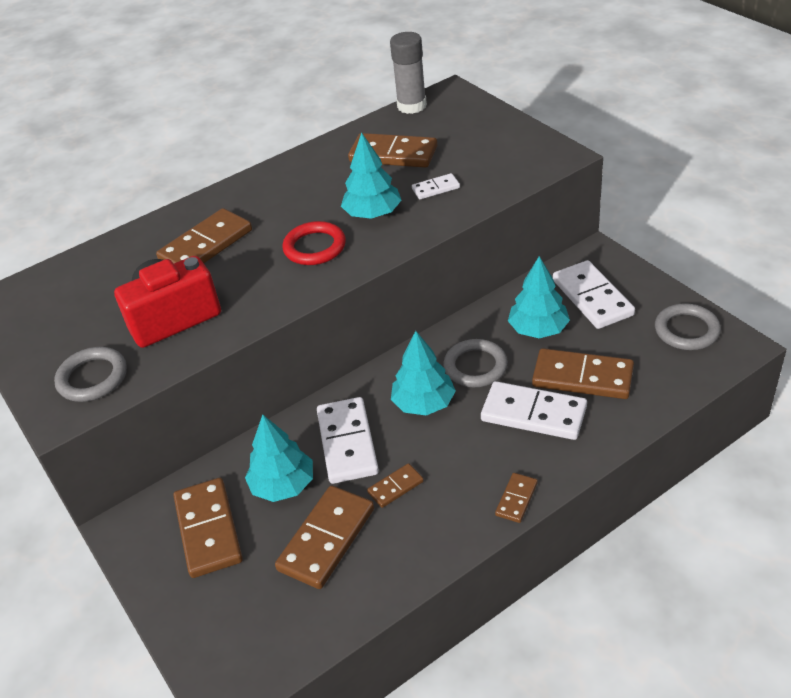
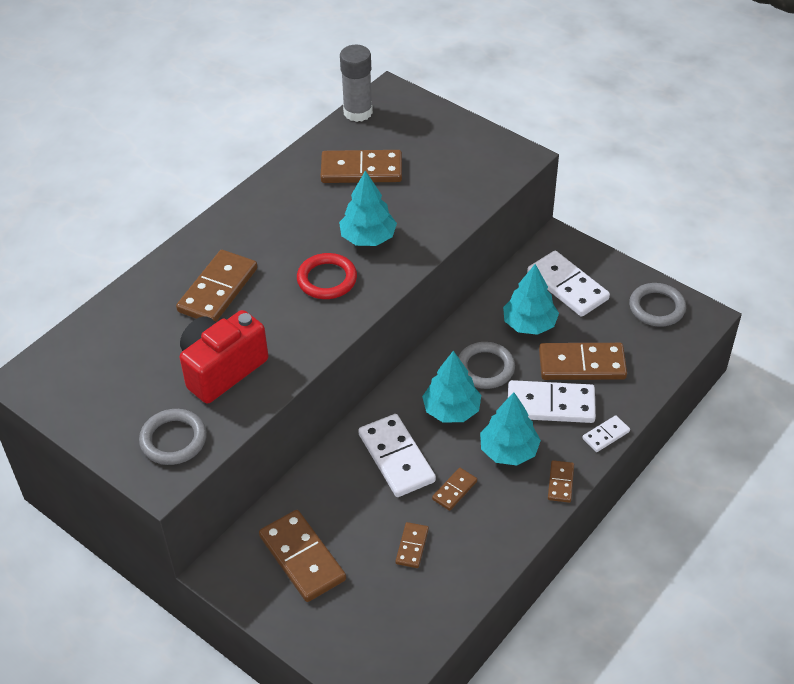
camera: 20 degrees left, 5 degrees up
turquoise tree [245,414,313,502] -> turquoise tree moved to [480,392,541,465]
brown domino [275,486,374,589] -> brown domino [396,522,429,568], size x0.51
white domino [412,173,460,199] -> white domino moved to [582,415,630,452]

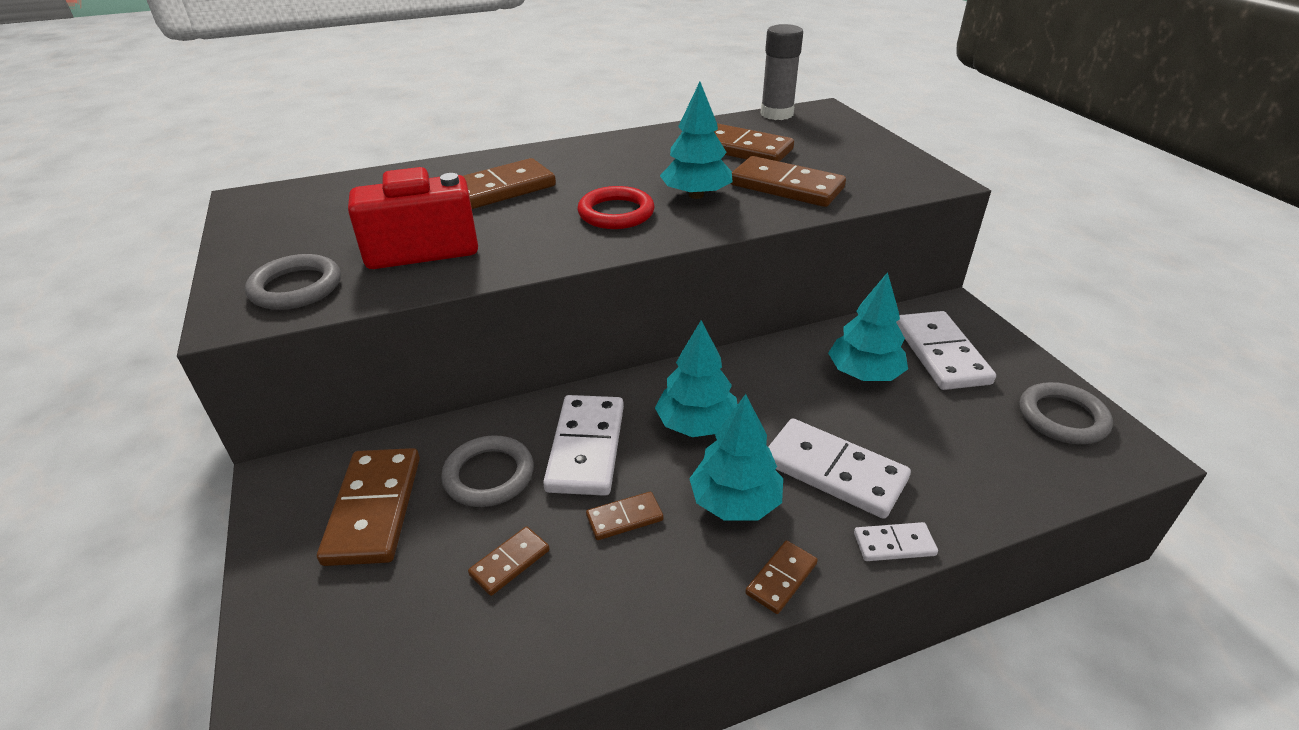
camera: 30 degrees right, 10 degrees down
grey ring [458,342,515,389] -> grey ring moved to [441,435,534,507]
brown domino [539,343,627,380] -> brown domino moved to [730,156,846,207]

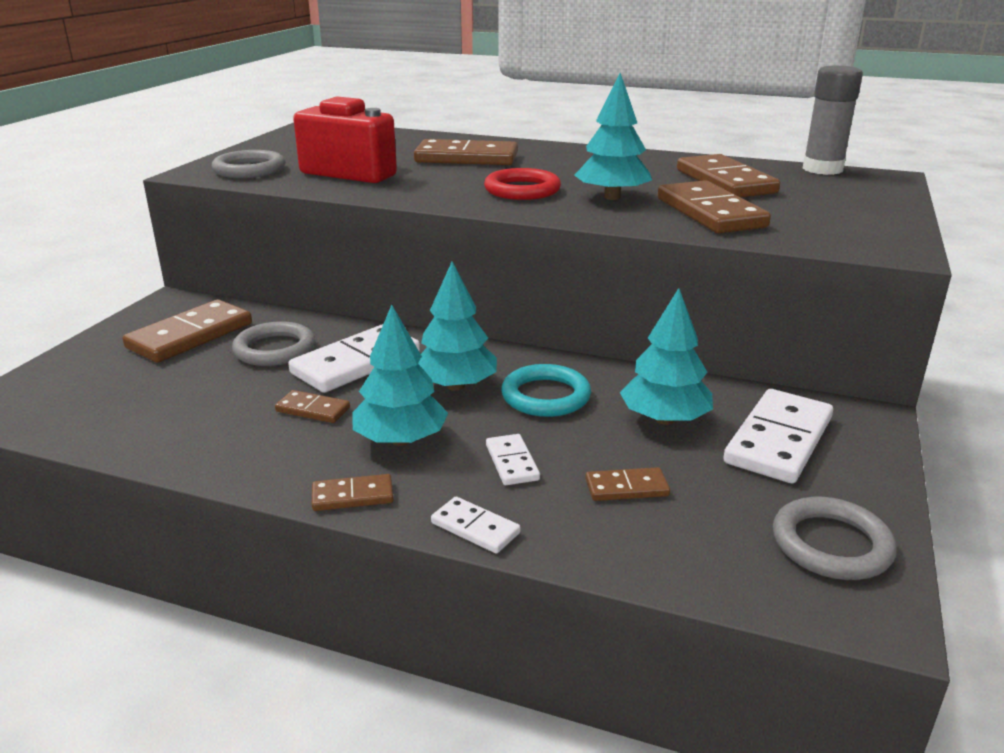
camera: 40 degrees right, 10 degrees down
brown domino [468,526,550,596] -> brown domino moved to [585,467,670,501]
white domino [768,418,911,519] -> white domino [486,434,540,485], size x0.51
none -> turquoise ring [501,364,591,417]

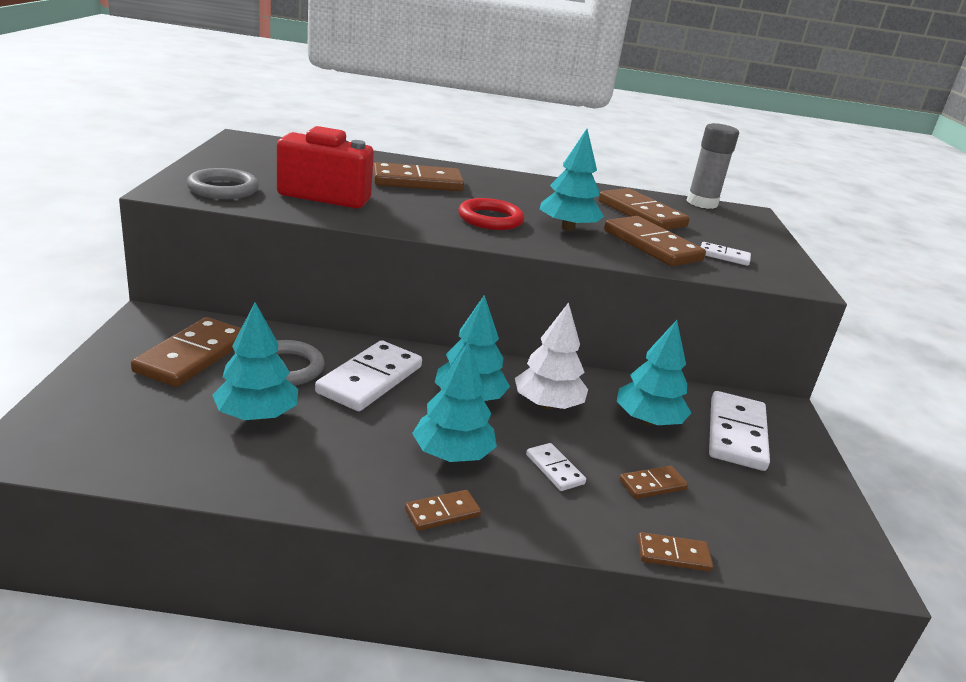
camera: 20 degrees left, 0 degrees up
brown domino [275,390,350,423] -> brown domino moved to [638,532,713,572]
white domino [431,497,521,554] -> white domino moved to [701,242,751,266]
turquoise ring [501,364,591,417] -> white tree [515,302,588,409]
grey ring [773,497,897,580] -> none
none -> turquoise tree [212,302,298,421]

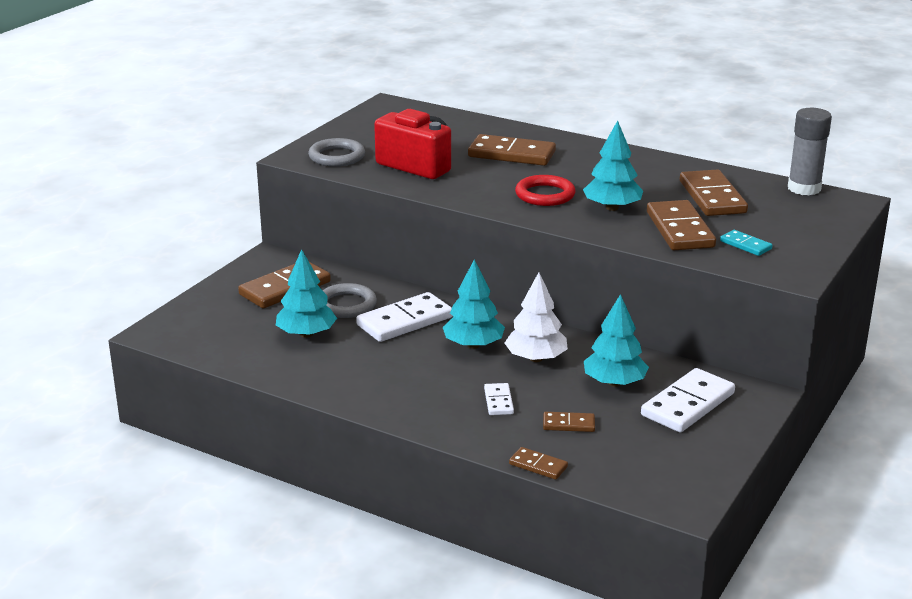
camera: 30 degrees right, 0 degrees up
brown domino [405,490,481,531] -> none
turquoise tree [412,343,497,462] -> none
white domino [701,242,751,266] -> turquoise domino [720,230,773,256]

